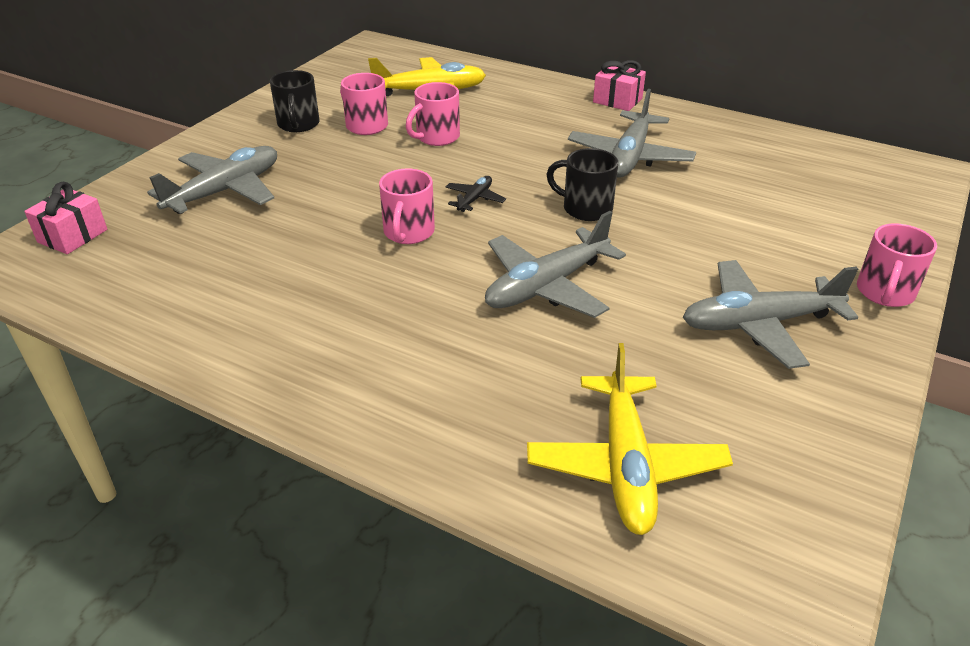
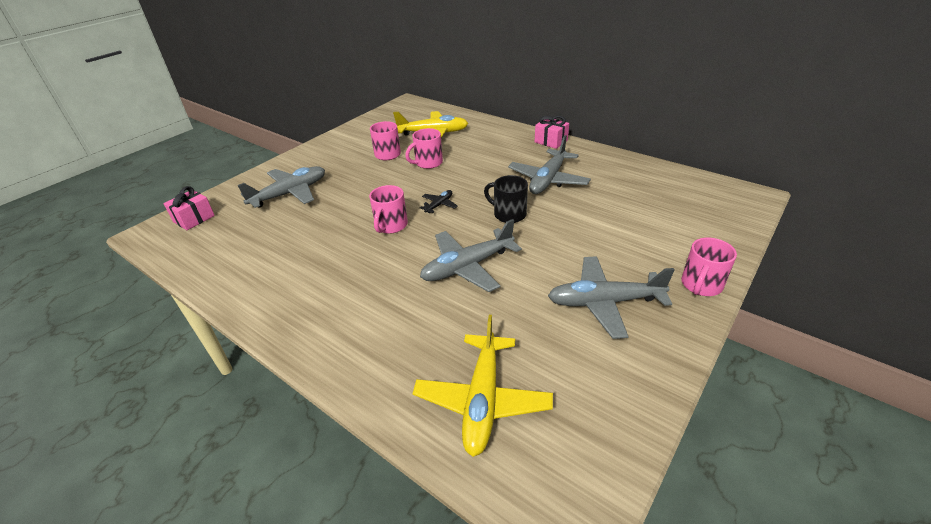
camera: 10 degrees right, 0 degrees up
black mug [270,70,320,132] -> none

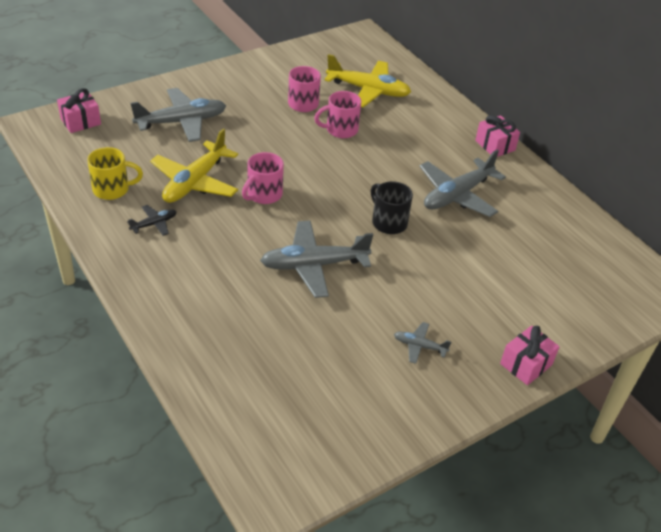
camera: 15 degrees right, 5 degrees up
yellow plane [413,315,553,457] -> yellow plane moved to [150,129,238,203]
black plane [420,190,458,213] -> black plane moved to [127,205,177,236]
grey plane [548,256,675,339] -> grey plane [394,322,451,364], size x0.47
pink mug [681,238,737,296] -> pink gift [500,326,560,385]
none -> yellow mug [87,147,143,200]

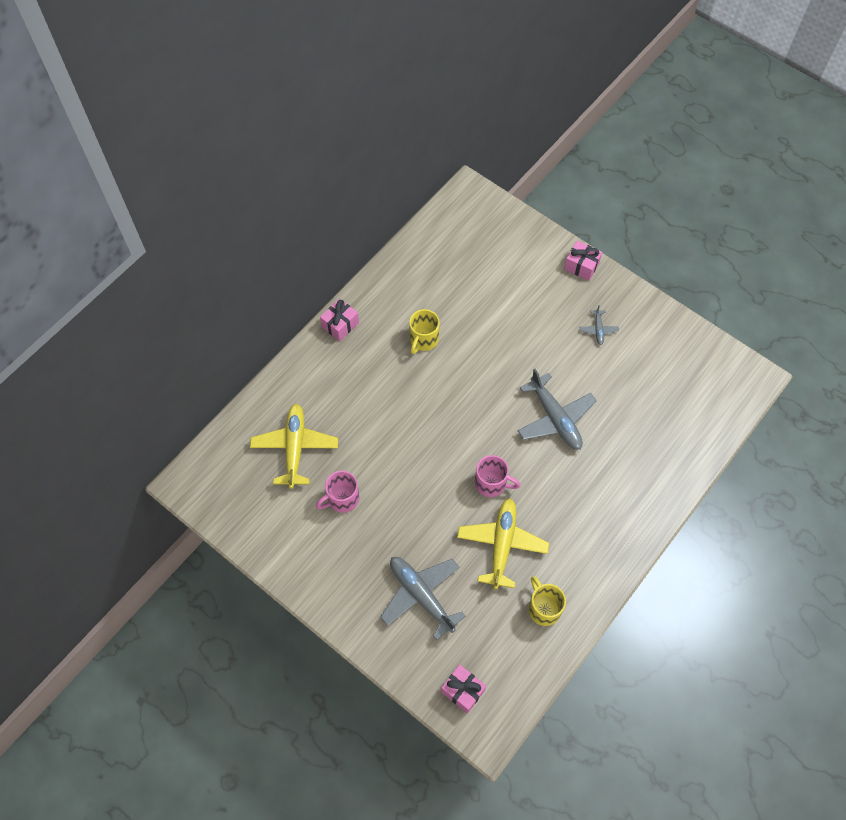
camera: 105 degrees left, 20 degrees up
black plane [127,205,177,236] -> none
yellow plane [150,129,238,203] -> yellow plane turned 90 degrees counterclockwise [457,498,549,589]
pink mug [314,91,361,138] -> none
black mug [371,181,413,234] -> none
grey plane [419,150,506,217] -> yellow mug [409,309,440,354]

